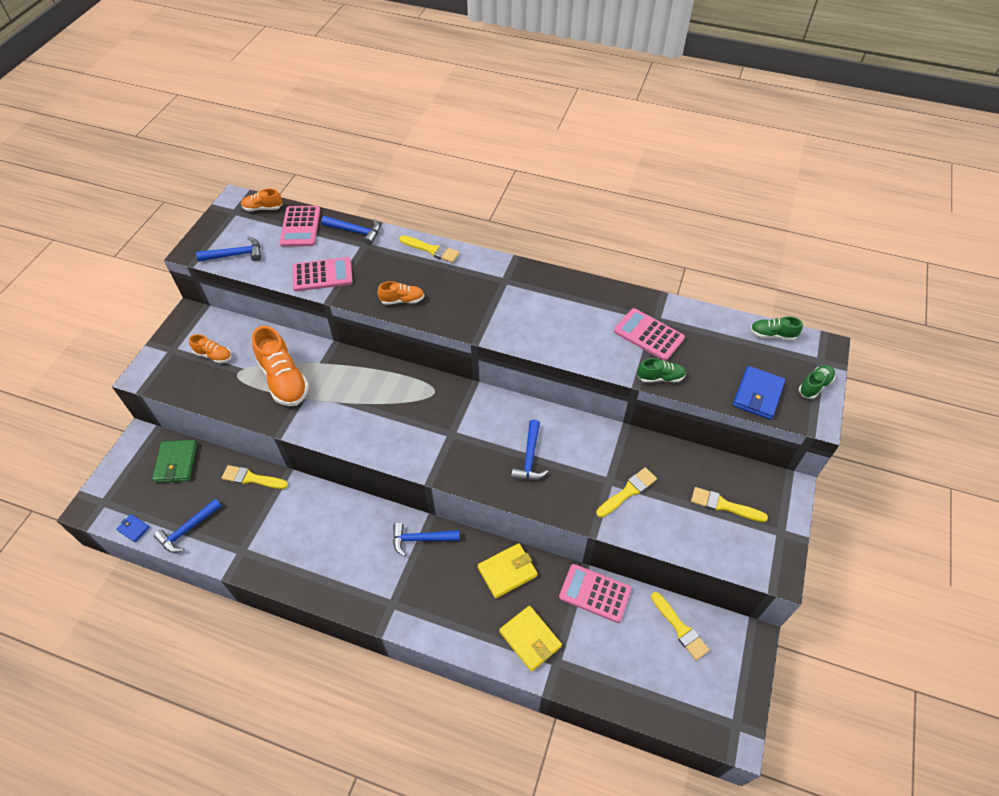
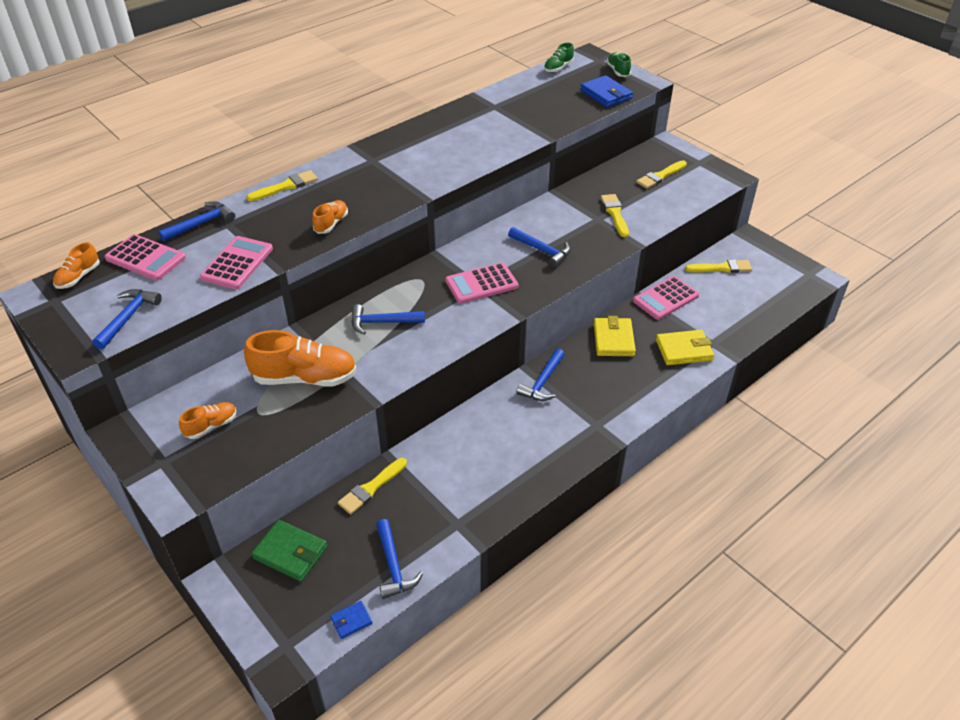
camera: 60 degrees left, 10 degrees down
pink calculator [614,308,685,361] -> pink calculator moved to [445,262,518,304]
green shoe [637,358,686,383] -> none
none -> blue hammer [351,304,425,334]

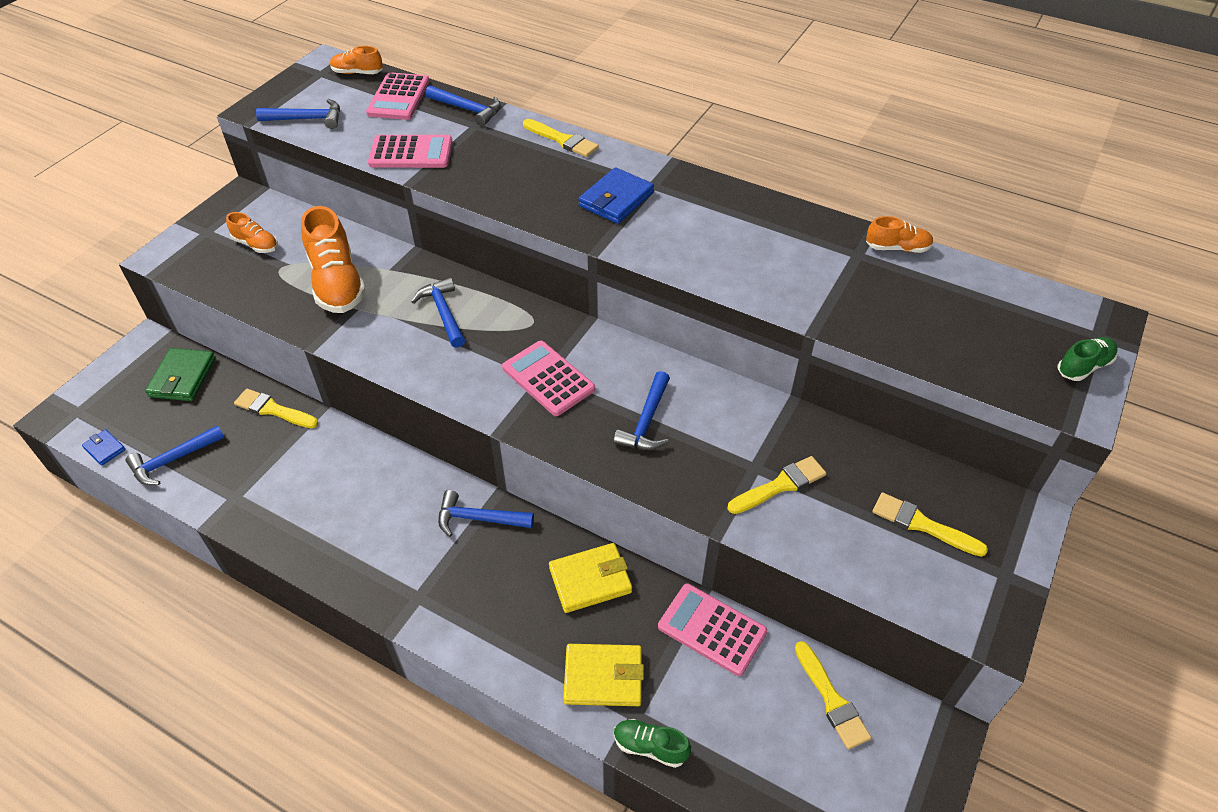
camera: 70 degrees right, 5 degrees up
orange shoe [312,200,348,234] -> orange shoe moved to [866,216,933,253]
green shoe [544,43,574,73] -> green shoe moved to [614,719,691,768]
blue wallet [580,75,633,108] -> blue wallet moved to [578,167,654,224]
yellow wallet [656,330,714,365] -> yellow wallet turned 60 degrees counterclockwise [563,644,644,706]

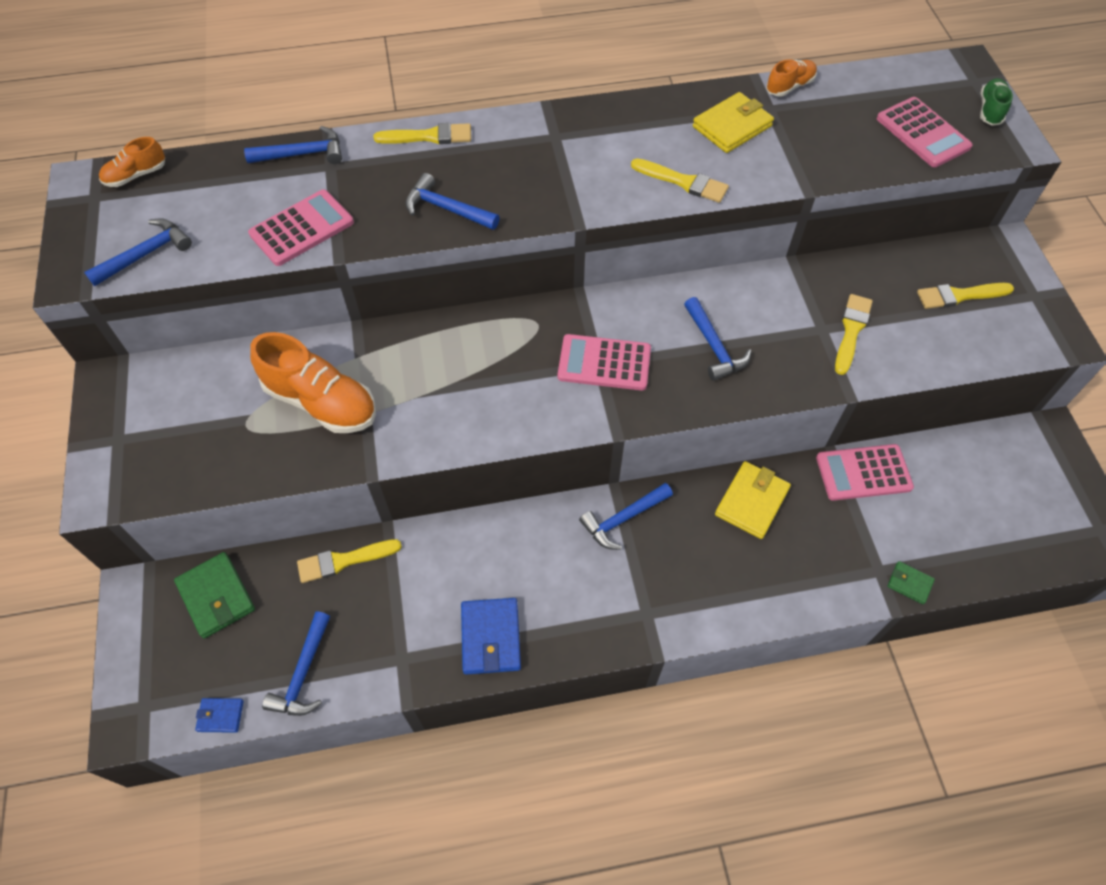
camera: 40 degrees left, 10 degrees up
orange shoe [226,212,278,253] -> none
pink calculator [366,72,430,120] -> pink calculator moved to [877,97,973,167]
blue hammer [411,278,465,348] -> blue hammer moved to [405,173,500,230]
yellow wallet [563,644,644,706] -> yellow wallet moved to [693,92,774,153]
blue wallet [578,167,654,224] -> blue wallet moved to [461,598,521,675]
green shoe [614,719,691,768] -> green wallet [887,561,935,604]
yellow brush [795,641,871,750] -> yellow brush moved to [631,158,729,203]

